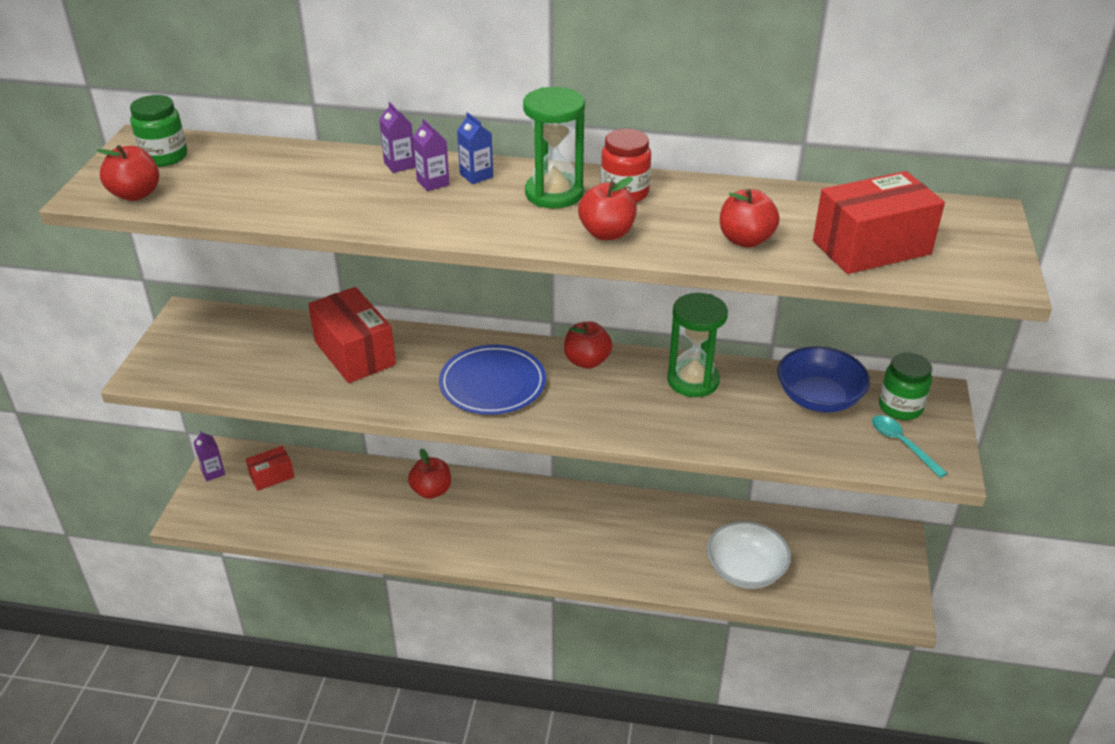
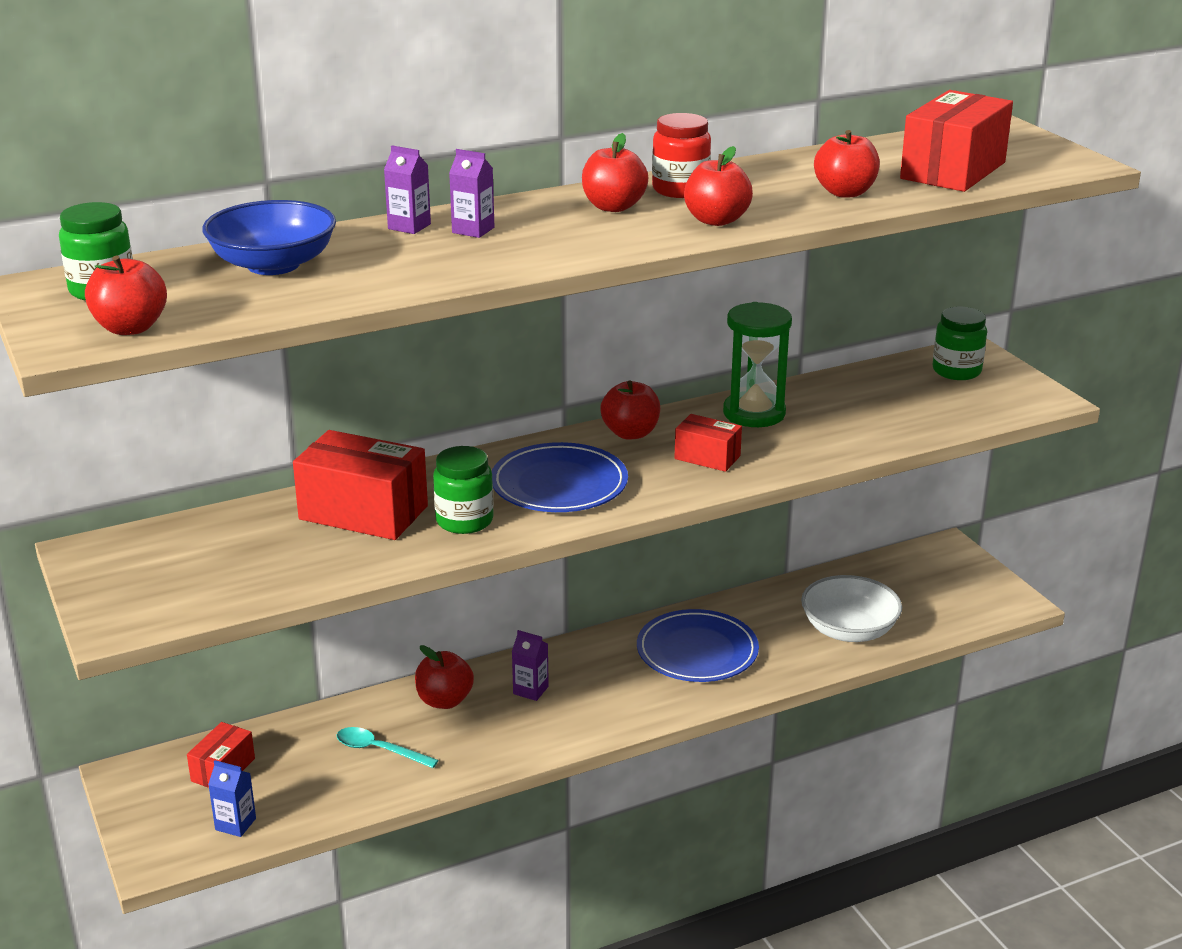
camera: 35 degrees left, 10 degrees down
purple carton [193,430,225,481] -> purple carton moved to [512,630,549,701]
blue carton [457,112,493,184] -> blue carton moved to [208,760,256,837]
green hourglass [523,87,585,208] -> red apple [582,133,648,212]
blue bowl [777,346,870,412] -> blue bowl moved to [202,200,336,275]
turquoise spoon [872,415,948,478] -> turquoise spoon moved to [337,727,439,768]
none -> green jar [433,446,494,534]
none -> blue plate [637,609,759,682]
none -> red box [675,414,742,472]

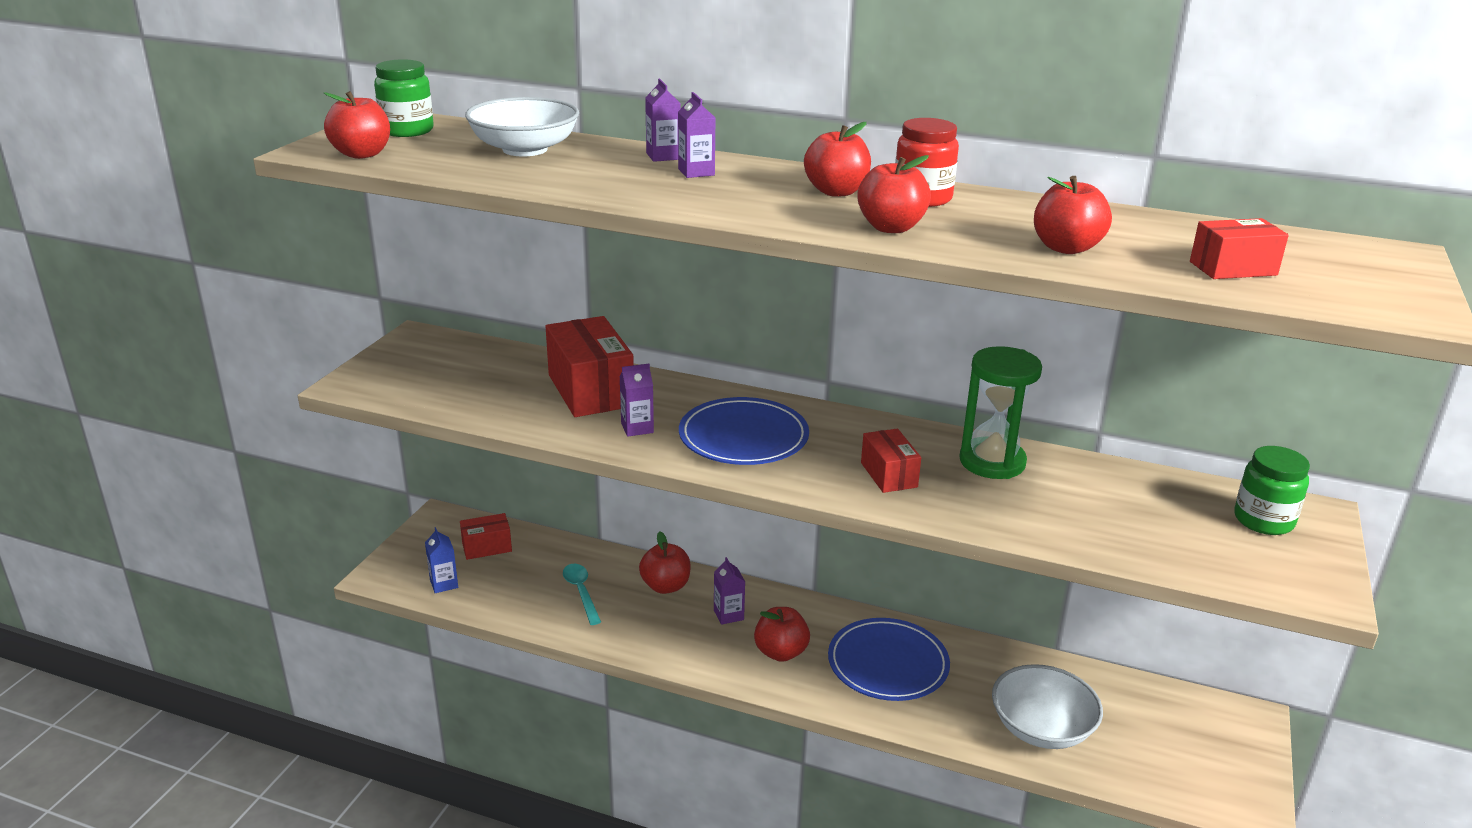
camera: 45 degrees right, 0 degrees up
blue bowl [202,200,336,275] -> white bowl [465,97,579,156]
green jar [433,446,494,534] -> purple carton [619,364,654,437]
red apple [600,381,660,440] -> red apple moved to [754,607,810,662]
red box [900,90,1013,192] -> red box [1190,218,1289,279], size x0.55

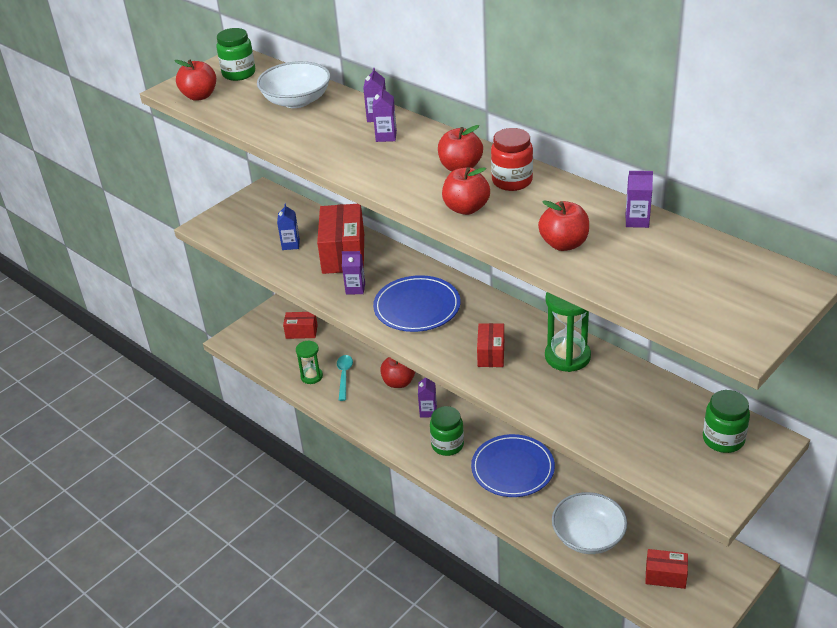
camera: 25 degrees right, 10 degrees up
blue carton [425,527,458,593] -> blue carton moved to [277,204,300,250]
red apple [754,607,810,662] -> green jar [430,406,464,456]
red box [1190,218,1289,279] -> red box moved to [645,549,688,589]
none -> green hourglass [296,340,323,384]
none -> purple carton [626,171,653,228]

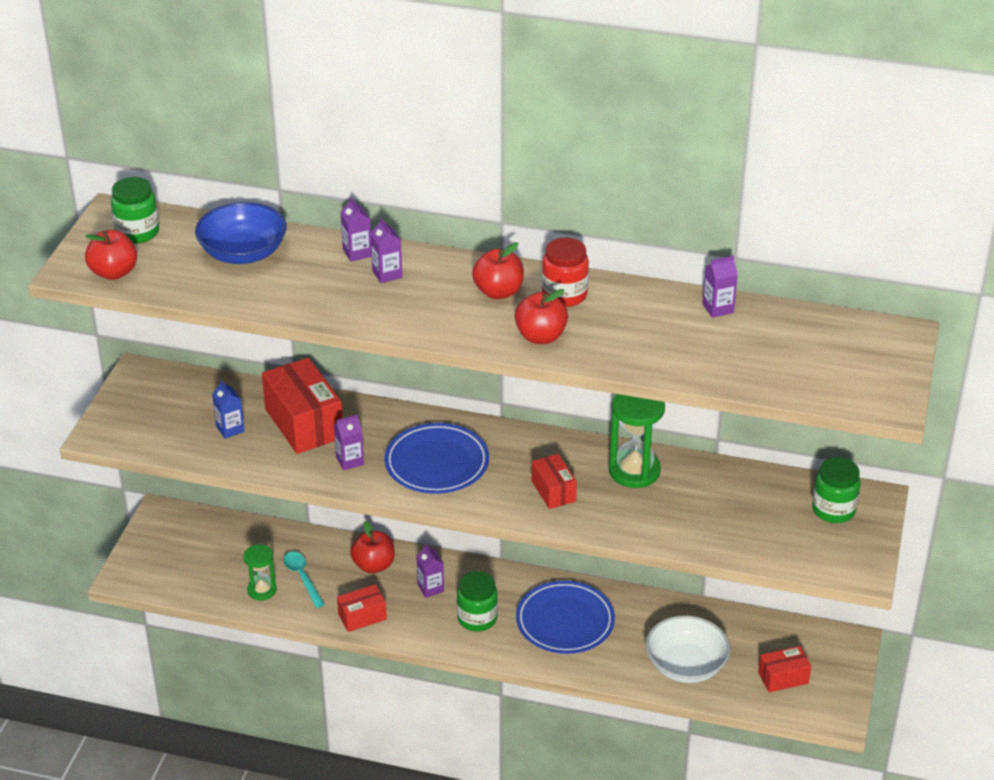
camera: 30 degrees left, 0 degrees up
white bowl [257,61,331,108] -> blue bowl [195,202,287,264]
red box [283,312,318,339] -> red box moved to [337,584,387,632]
red apple [538,200,589,251] -> none

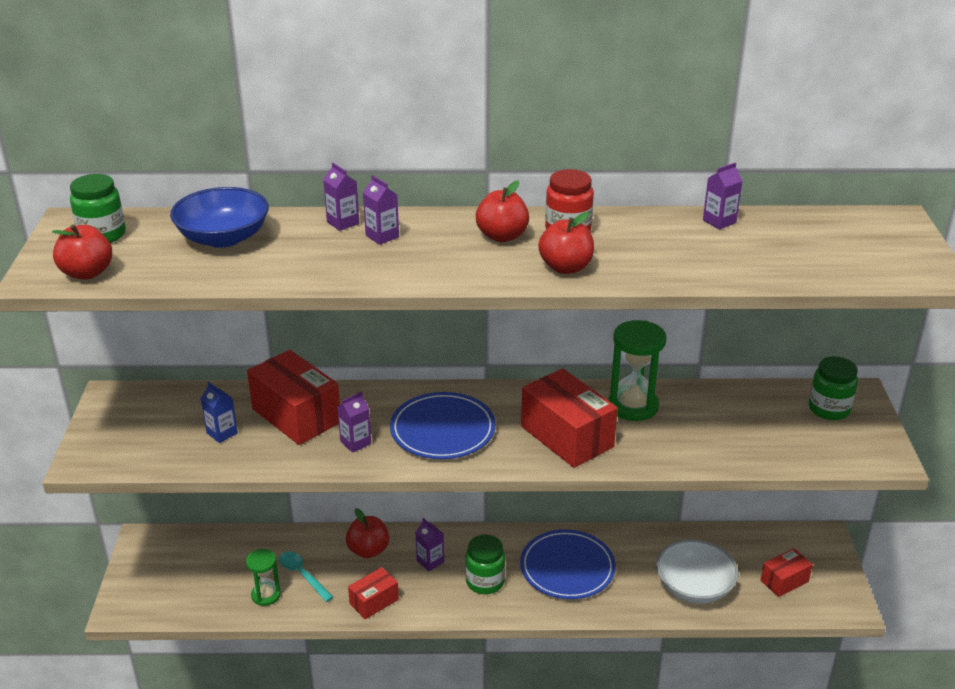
camera: 15 degrees left, 5 degrees down
red box [532,454,577,509] -> red box [521,368,618,468], size x1.82

